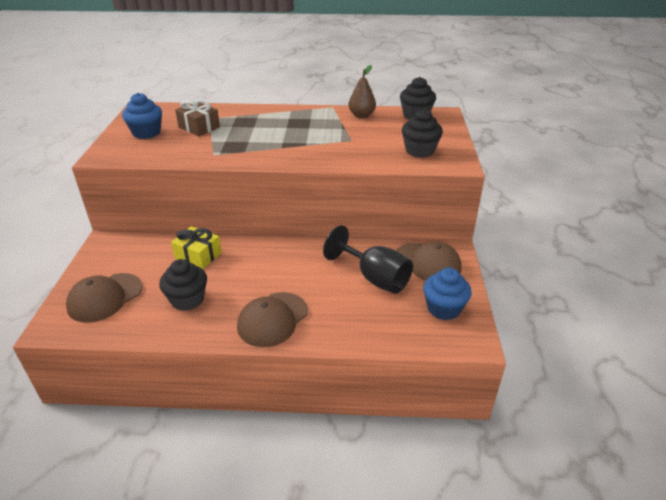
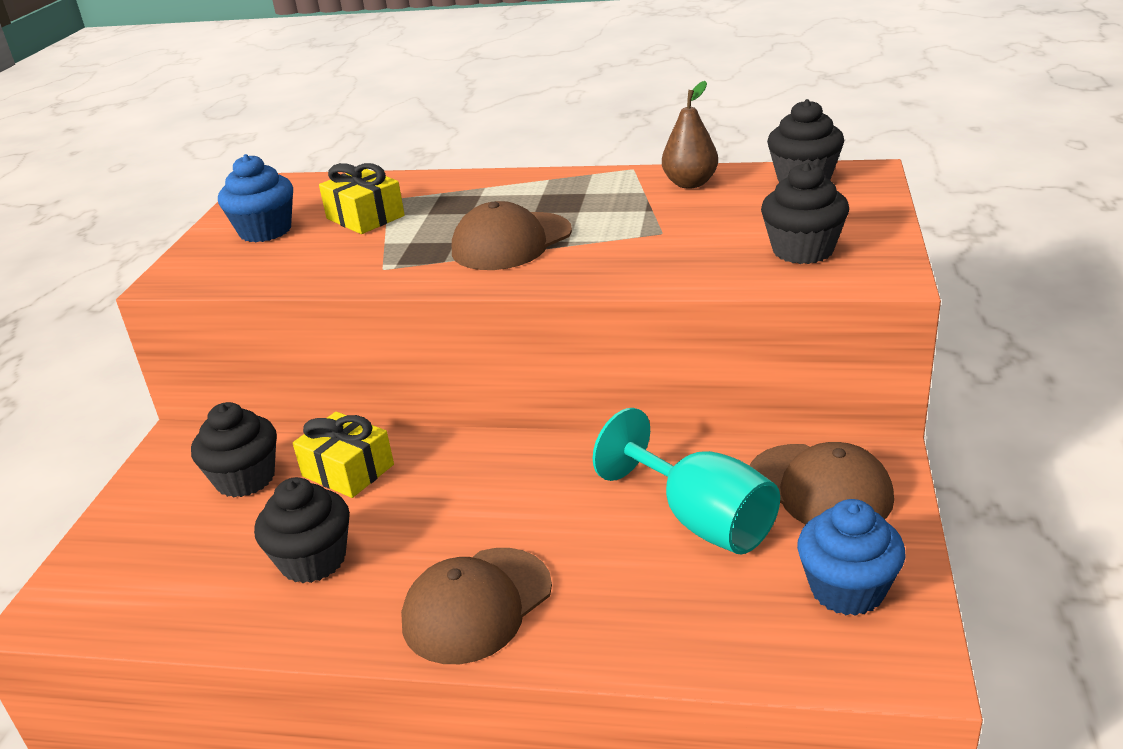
camera: 10 degrees right, 5 degrees down
brown cap [66,273,143,323] -> brown cap moved to [452,201,572,270]
brown gift [175,99,220,136] -> yellow gift [319,163,405,234]
black goblet [323,225,413,294] -> turquoise goblet [593,408,780,555]
none -> black cupcake [191,402,277,498]

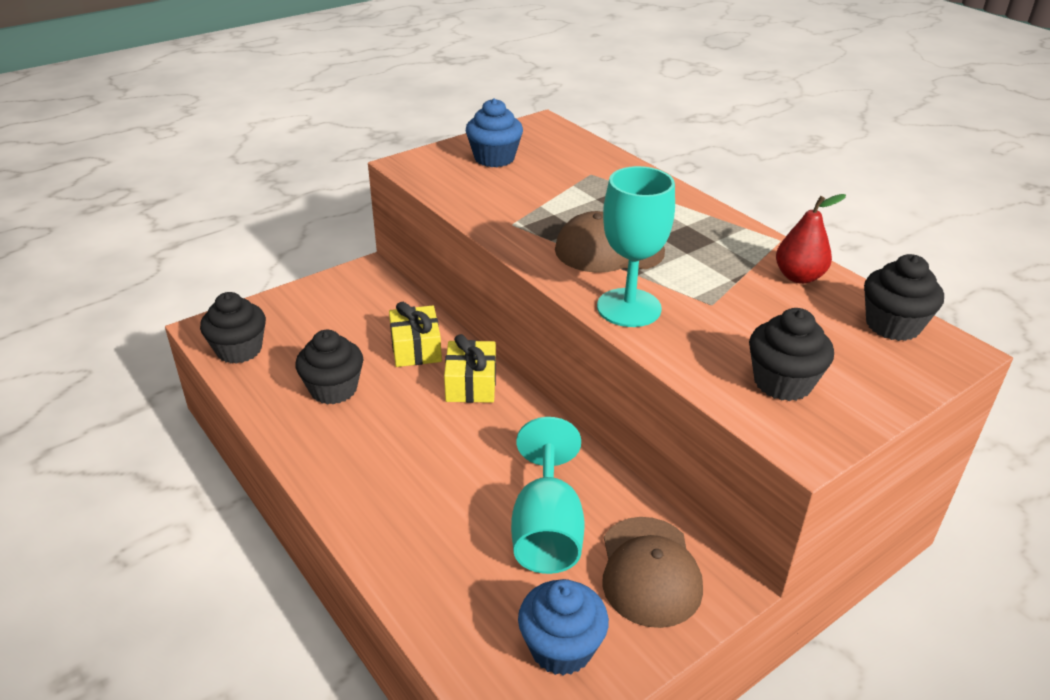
camera: 40 degrees right, 5 degrees up
black cupcake [191,402,277,498] -> black cupcake moved to [200,292,266,364]
yellow gift [319,163,405,234] -> yellow gift moved to [444,334,496,403]
brown cap [401,548,552,664] -> none
brown pear [662,81,718,189] -> red pear [776,194,846,284]
none -> turquoise goblet [597,166,675,327]

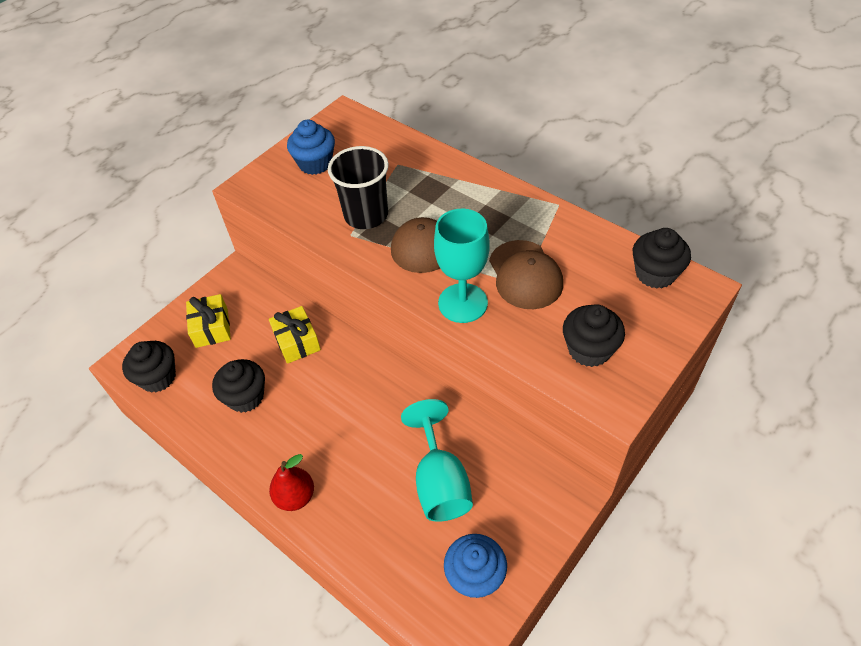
camera: 10 degrees left, 15 degrees up
yellow gift [444,334,496,403] -> yellow gift moved to [186,294,231,348]
brown cap [602,517,703,628] -> brown cap moved to [489,240,563,309]
red pear [776,194,846,284] -> red pear moved to [269,454,314,511]
none -> black cup [328,146,389,229]

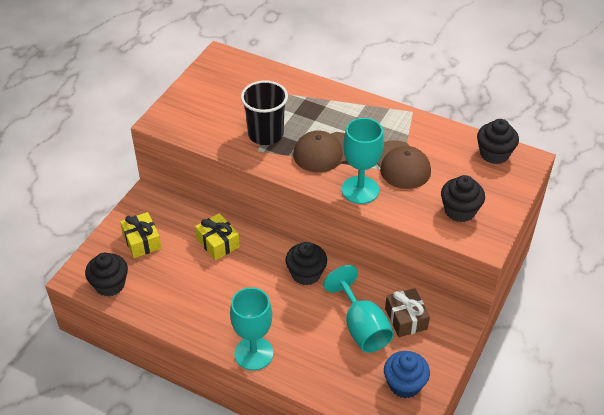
camera: 15 degrees left, 5 degrees down
black cupcake [212,359,265,413] -> black cupcake moved to [286,242,327,286]
red pear [269,454,314,511] -> turquoise goblet [230,287,274,370]
blue cupcake [287,120,335,175] -> none
none -> brown gift [385,288,430,337]

